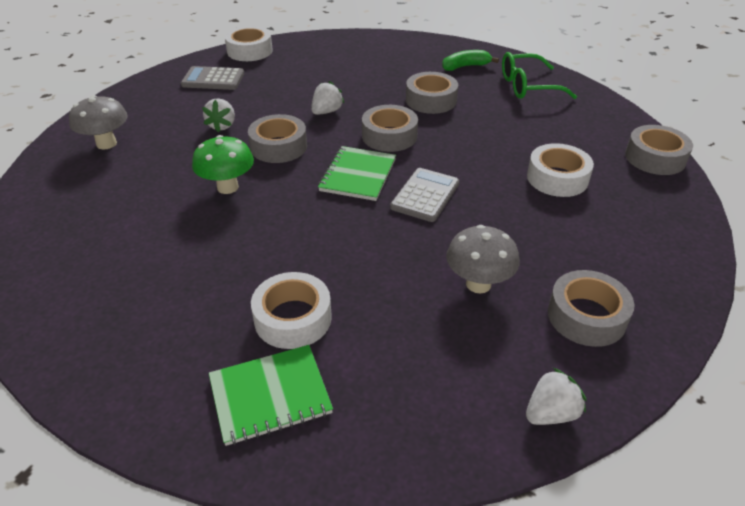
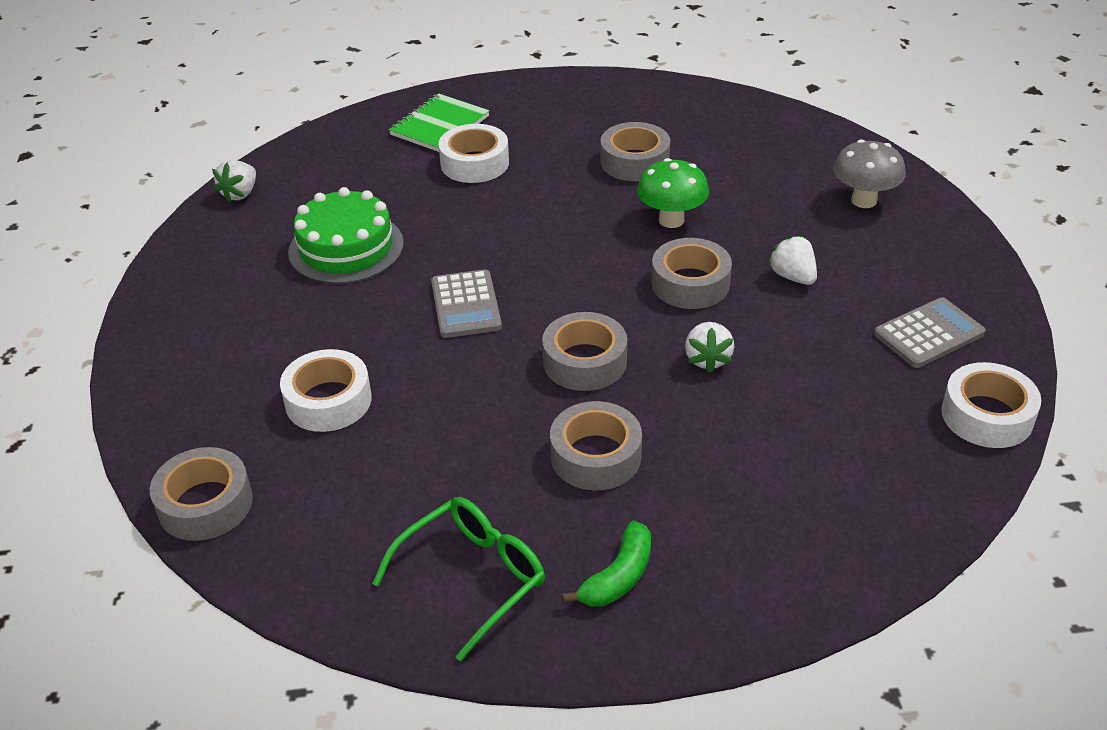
camera: 145 degrees right, 0 degrees up
green notebook [318,146,396,201] -> none
grey mushroom [446,225,520,293] -> green cake [288,187,404,284]
grey tape [548,270,634,347] -> grey tape moved to [600,122,670,181]

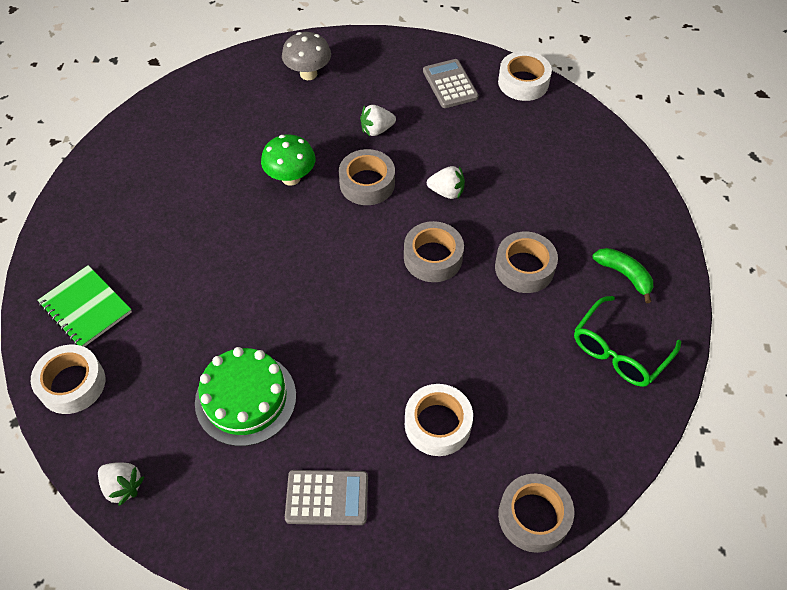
camera: 80 degrees left, 15 degrees up
green glasses [372,497,545,661] -> green glasses turned 105 degrees counterclockwise [574,296,681,387]
grey calculator [431,269,502,338] -> grey calculator moved to [285,470,368,525]
white tape [438,124,509,183] -> white tape moved to [31,345,105,414]
grey tape [600,122,670,181] -> none

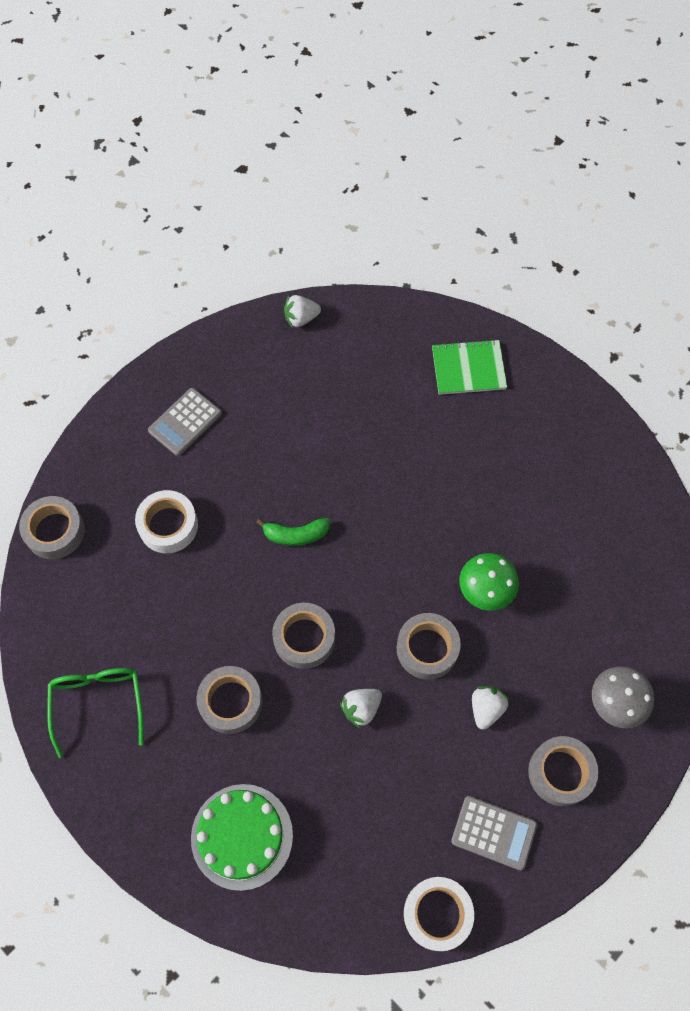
camera: 130 degrees right, 10 degrees up
white tape [31,345,105,414] -> none
green cake [195,347,296,446] -> green cake moved to [191,784,293,891]
green banana [593,248,653,303] -> green banana moved to [256,518,330,546]
none -> grey tape [528,736,599,806]

